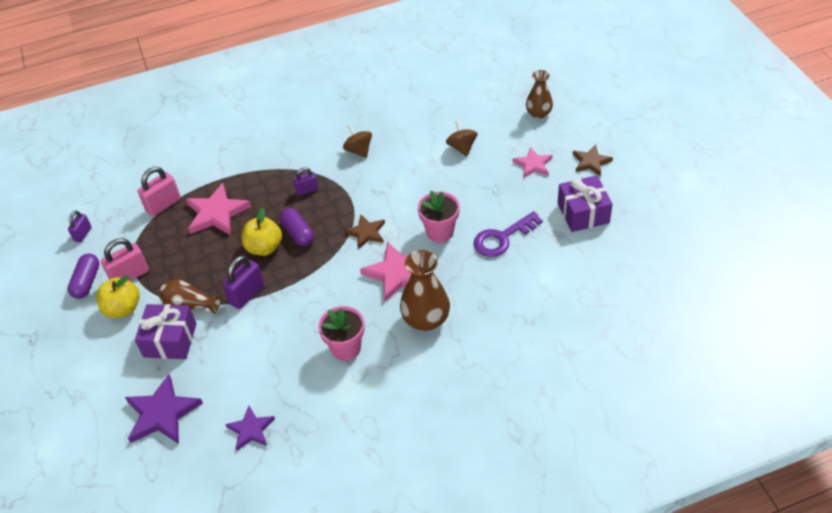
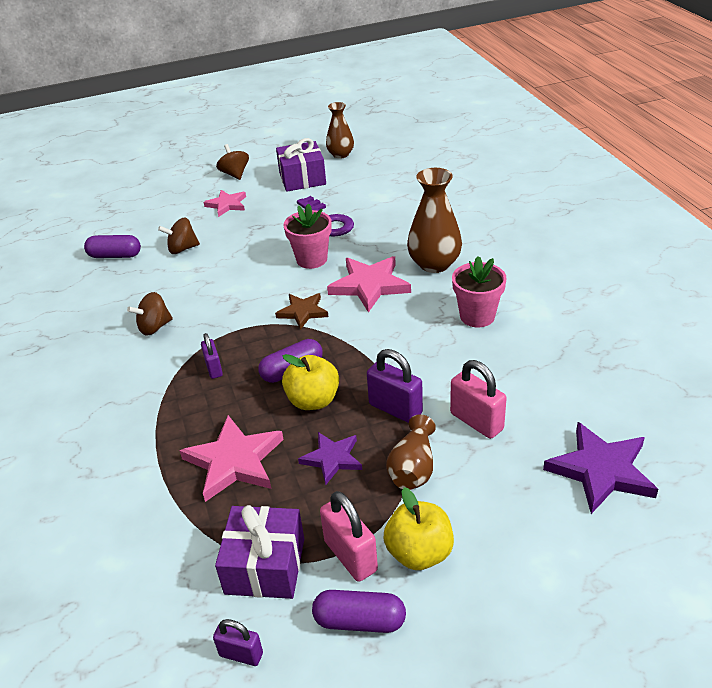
camera: 90 degrees left, 10 degrees down
purple gift [135,304,196,359] -> purple gift moved to [215,505,304,599]
pink padlock [137,167,181,216] -> pink padlock moved to [450,360,507,439]
purple star [225,406,275,451] -> purple star moved to [298,432,362,485]
brown vase [526,70,553,119] -> brown vase moved to [326,102,354,159]
brown star [573,144,613,177] -> brown spinning top [216,144,249,180]
none -> purple capsule [84,235,141,258]

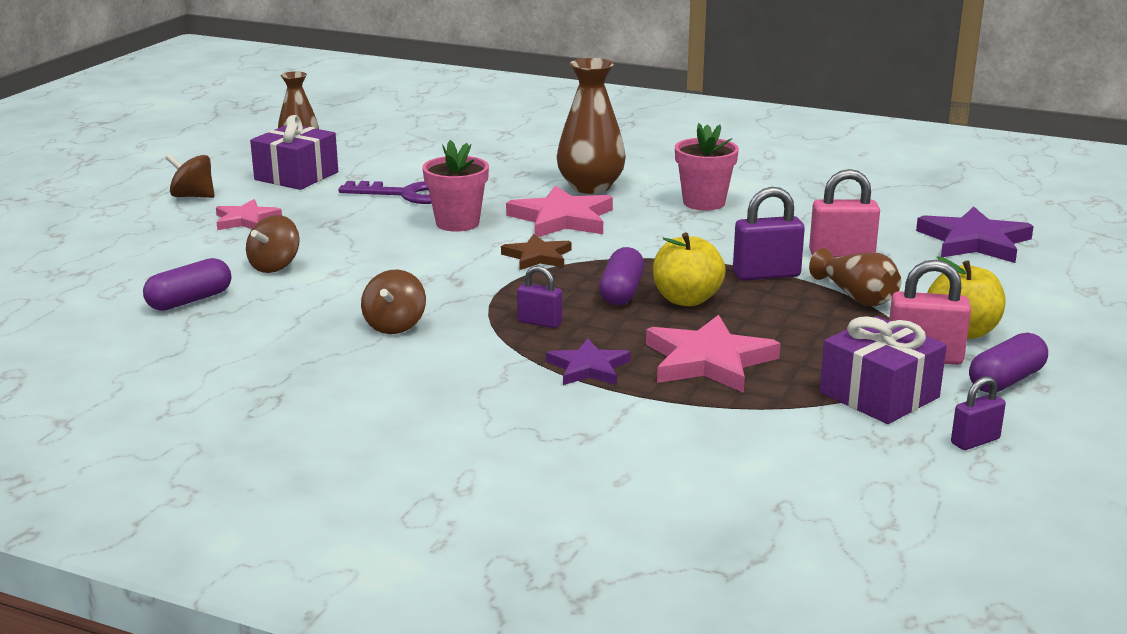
camera: 50 degrees left, 15 degrees down
purple star [298,432,362,485] -> purple star moved to [546,338,631,385]

